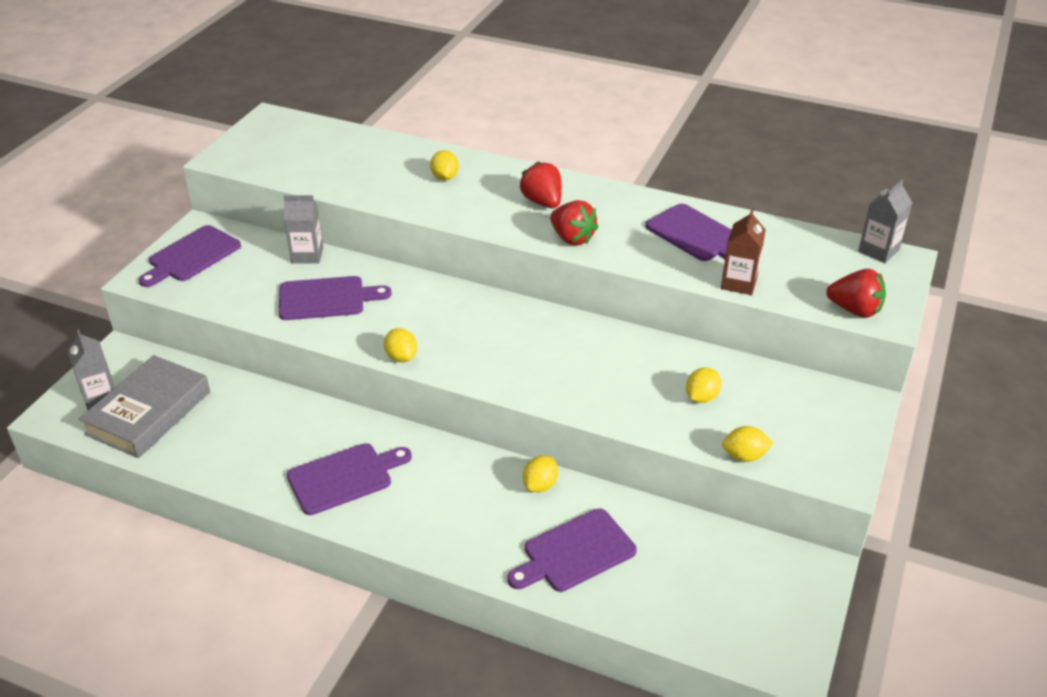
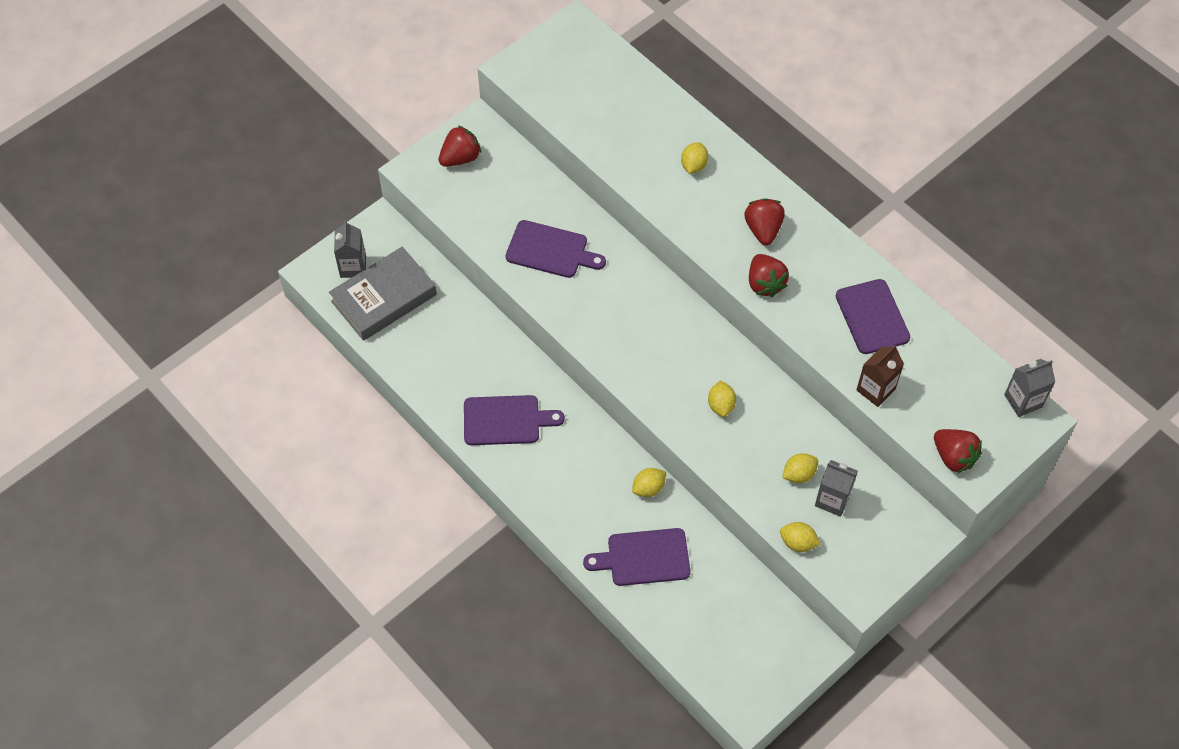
camera: 25 degrees right, 20 degrees up
purple cutting board [139,225,241,287] -> red strawberry [439,125,481,167]
grey carton [284,195,323,264] -> grey carton moved to [815,460,858,517]
yellow lemon [384,328,417,362] -> yellow lemon moved to [708,381,736,417]

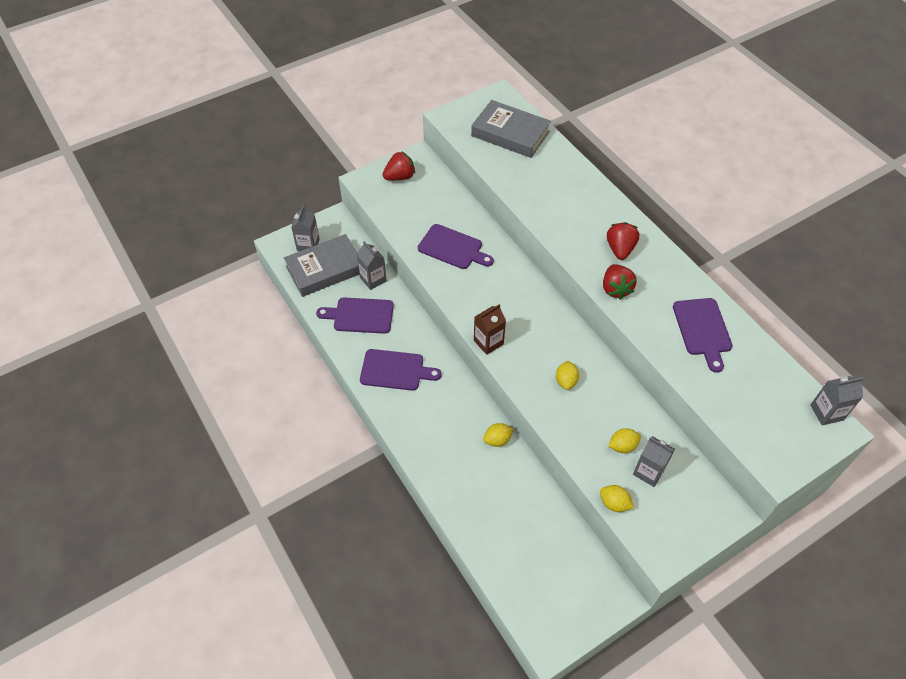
camera: 10 degrees right, 5 degrees down
purple cutting board [583,528,690,586] -> purple cutting board moved to [316,298,394,334]
yellow lemon [681,142,708,174] -> none
brown carton [857,345,904,407] -> brown carton moved to [474,304,506,355]
red strawberry [934,429,982,474] -> none
none -> grey carton [356,241,387,290]
none -> grey book [471,100,551,158]

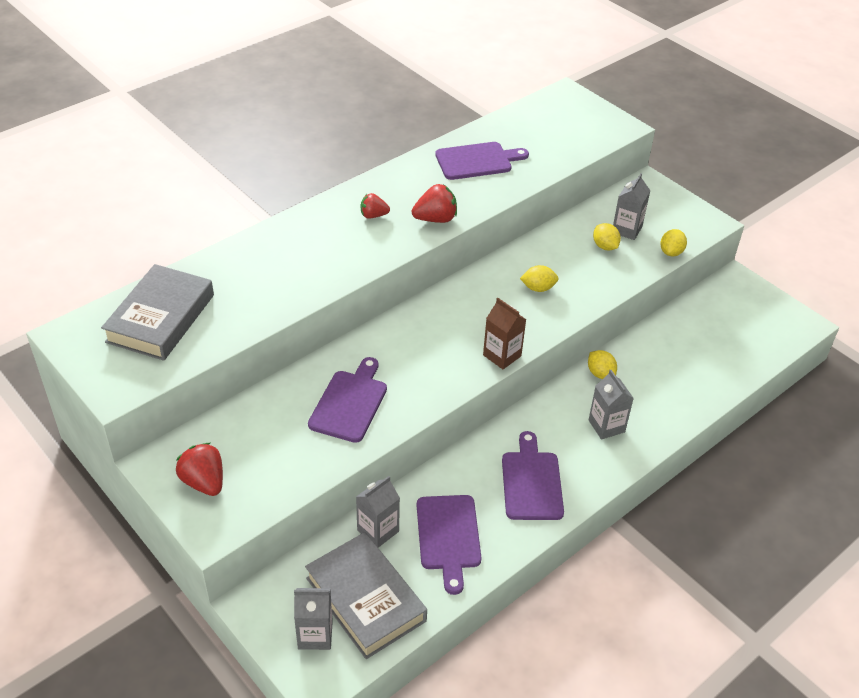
camera: 100 degrees left, 10 degrees down
red strawberry [607,222,639,260] -> red strawberry [361,193,390,219], size x0.65
grey carton [810,376,864,425] -> grey carton moved to [589,370,634,440]

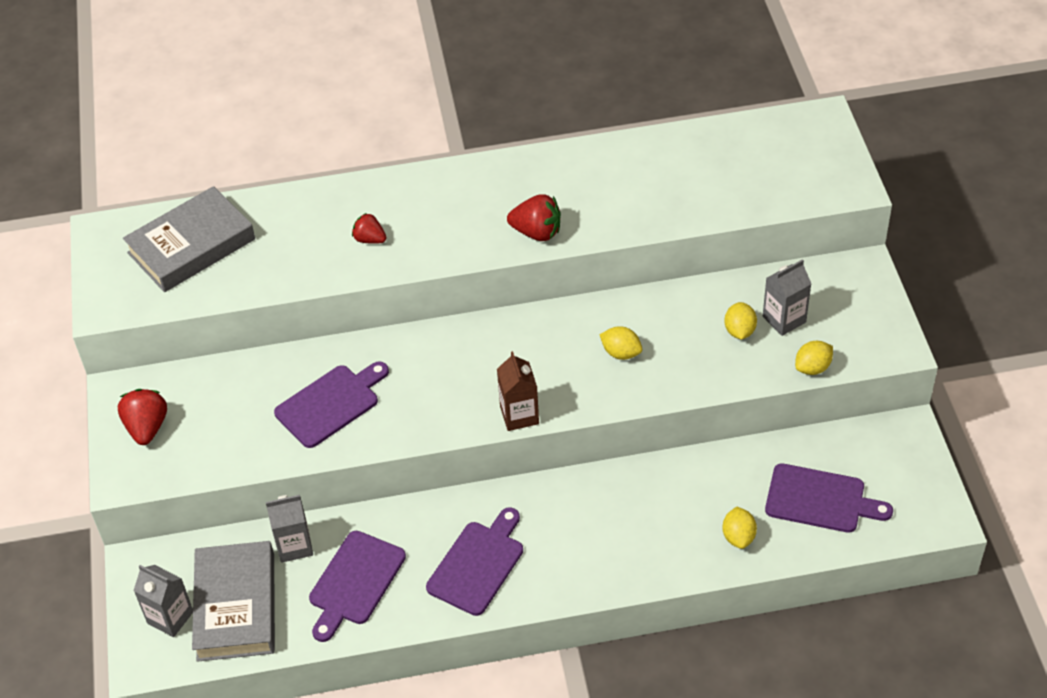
camera: 35 degrees right, 5 degrees up
red strawberry [361,193,390,219] -> red strawberry moved to [352,213,386,244]
purple cutting board [435,142,529,180] -> purple cutting board moved to [765,463,893,533]
yellow lemon [588,350,617,379] -> yellow lemon moved to [722,507,757,549]
grey carton [589,370,634,440] -> none

